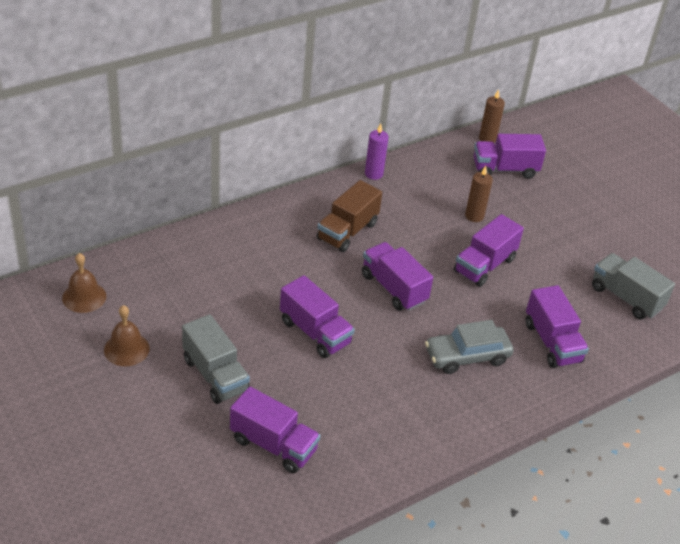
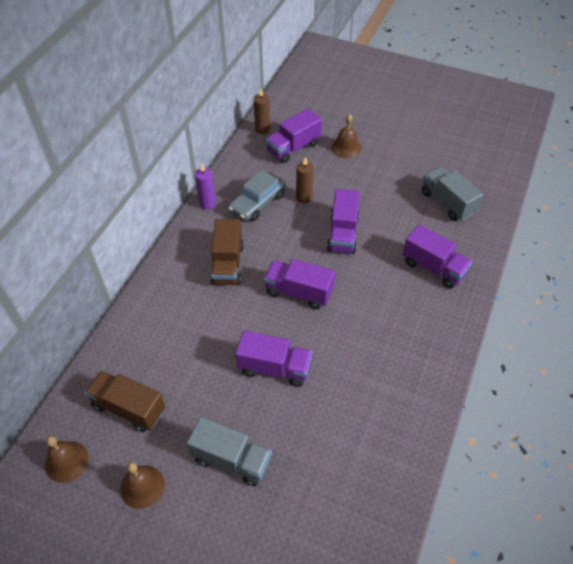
camera: 30 degrees left, 10 degrees up
purple truck [230,387,320,473] -> none
grey car [425,320,514,374] -> grey car moved to [228,170,286,221]
grey truck [592,253,675,319] -> grey truck turned 45 degrees clockwise [422,166,483,221]
none -> brown truck [85,371,165,432]
none -> brown bell [331,114,361,158]

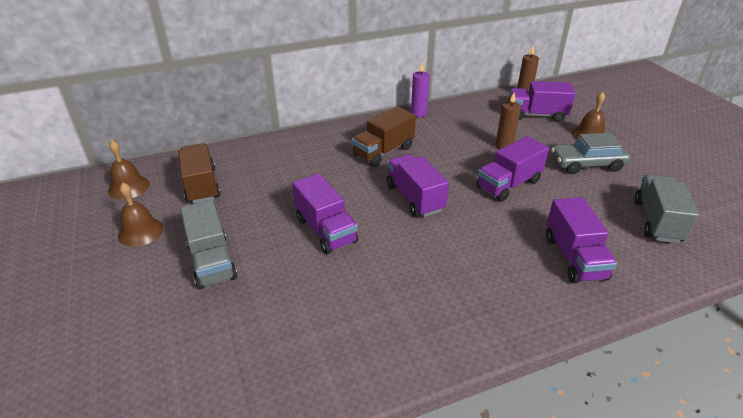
camera: 45 degrees right, 15 degrees down
grey car [228,170,286,221] -> grey car moved to [551,133,630,174]

